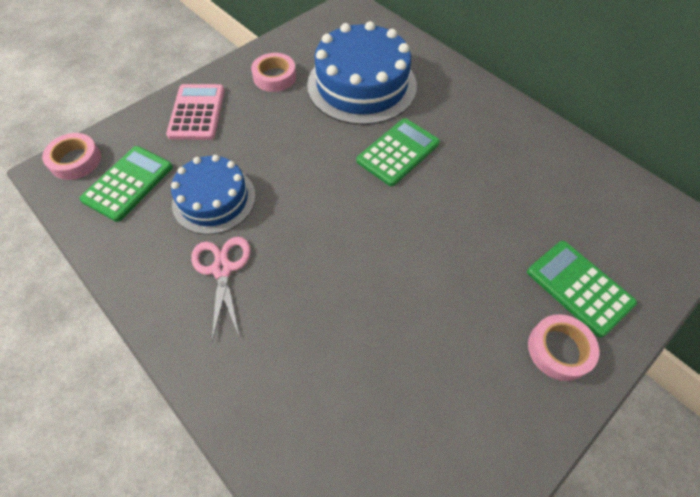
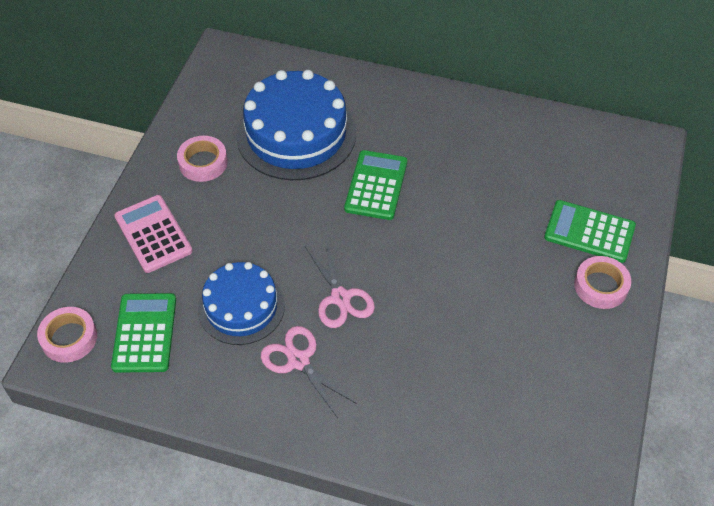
camera: 30 degrees left, 5 degrees down
none -> pink scissors [305,240,375,328]

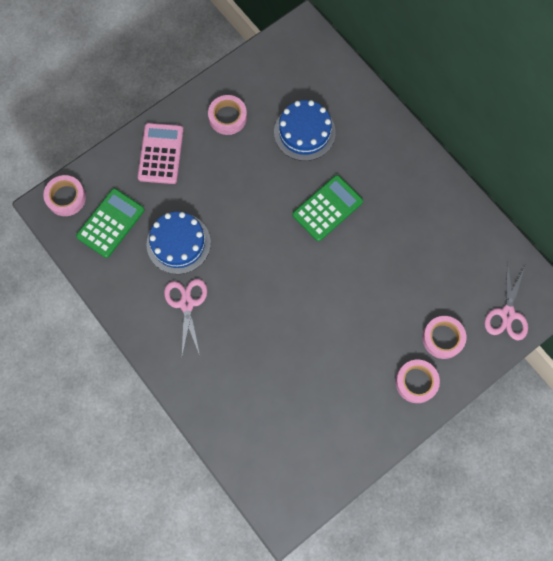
camera: 35 degrees right, 20 degrees up
blue cake [236,70,356,180] -> blue cake [274,100,336,161], size x0.64
pink scissors [305,240,375,328] -> pink scissors moved to [485,261,528,341]
green calculator [544,200,636,263] -> pink tape [422,316,466,359]

